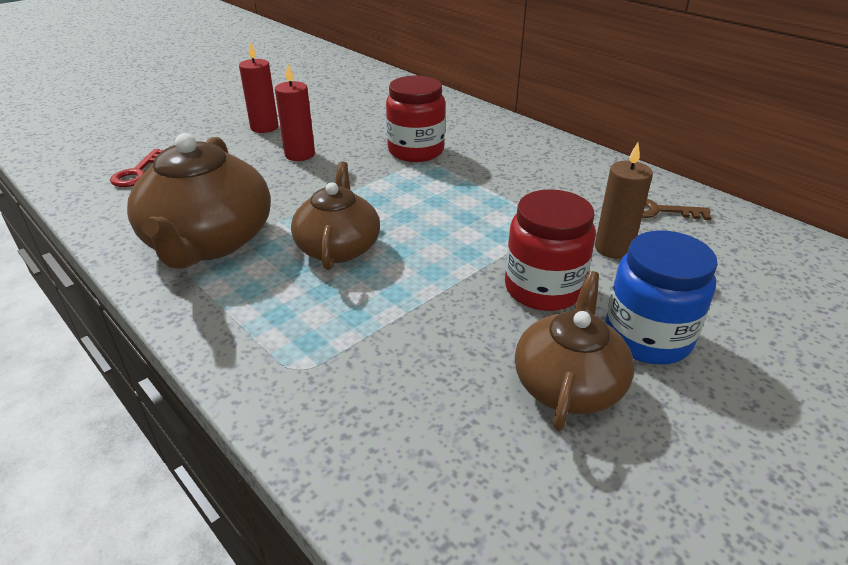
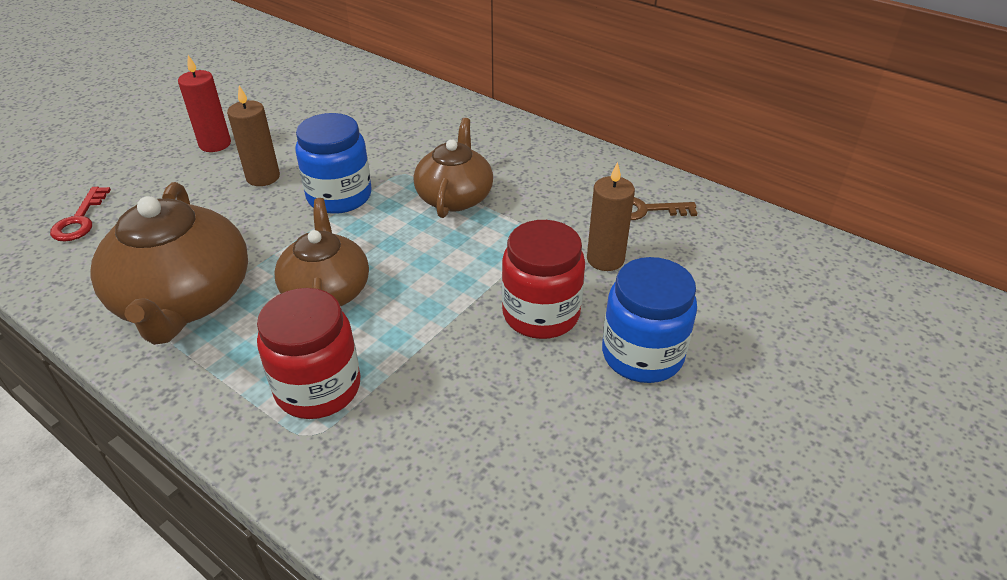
camera: 10 degrees left, 5 degrees up
red candle [275,64,315,161] -> brown candle [227,86,280,186]
red jar [386,76,445,162] -> red jar moved to [257,288,360,419]
brown teapot [515,271,634,431] -> brown teapot moved to [413,118,493,218]
none -> blue jar [295,113,372,214]

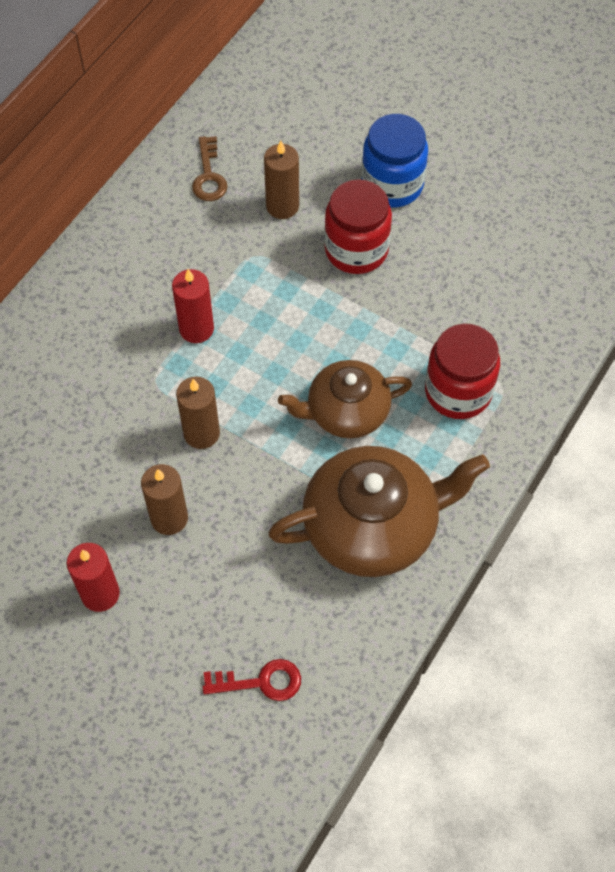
camera: 95 degrees left, 20 degrees up
blue jar [295,113,372,214] -> brown candle [176,377,220,449]
brown teapot [413,118,493,218] -> red candle [172,269,214,343]

